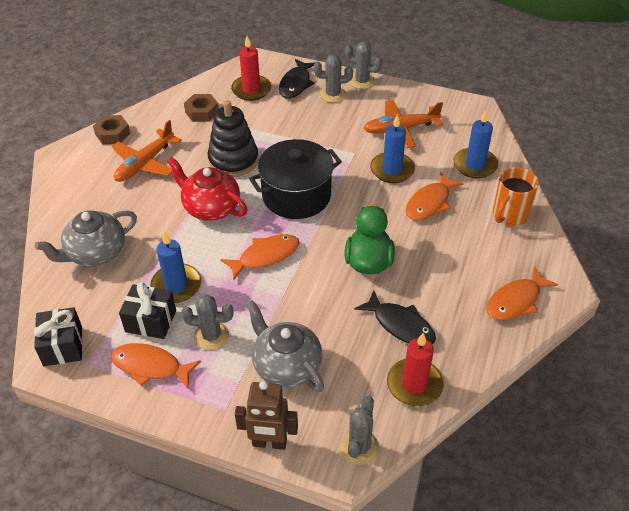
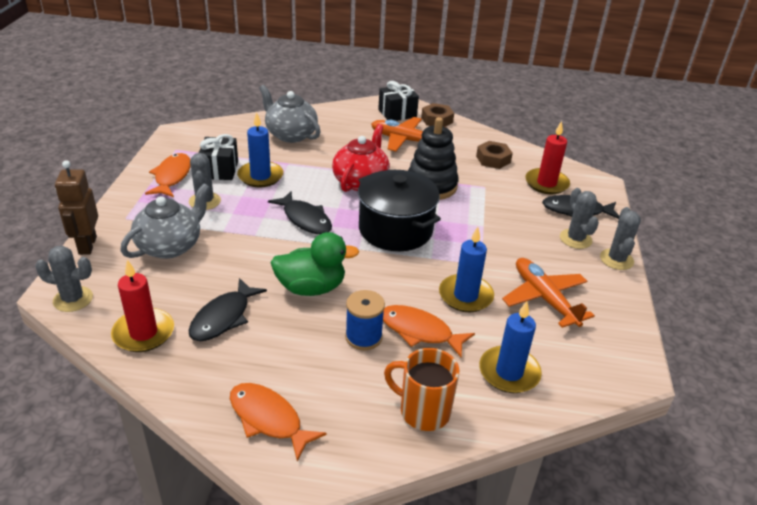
camera: 75 degrees right, 10 degrees down
black gift [34,307,83,366] -> black gift moved to [378,81,419,121]
orange fish [220,234,300,280] -> black fish [268,191,332,234]
none -> blue spool [345,290,385,350]

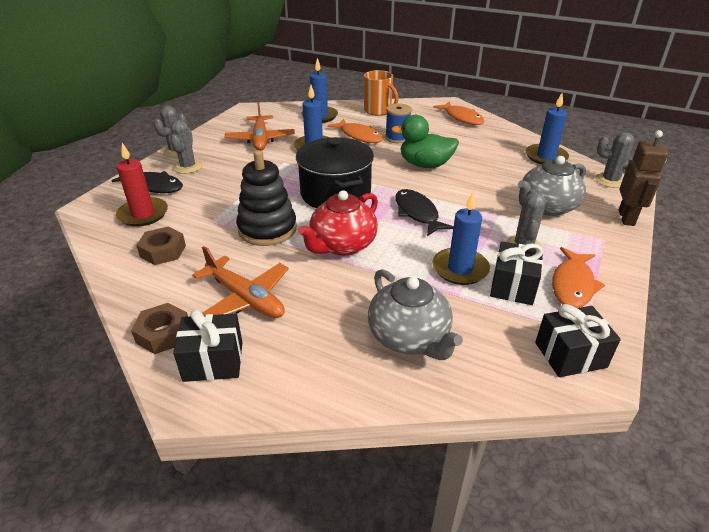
camera: 160 degrees left, 0 degrees up
red candle [111,260,174,352] -> blue candle [526,93,569,164]
black fish [188,278,267,341] -> none
none -> black gift [535,304,621,377]

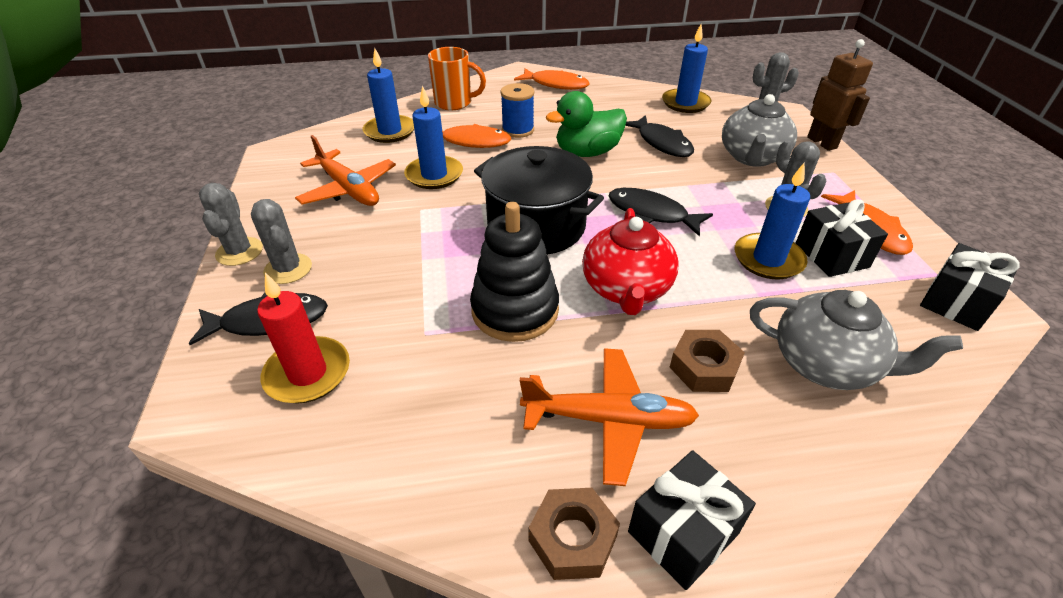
camera: 35 degrees left, 5 degrees up
brown nut [136,227,186,265] -> brown nut moved to [669,330,745,392]
none -> black fish [625,115,694,157]

